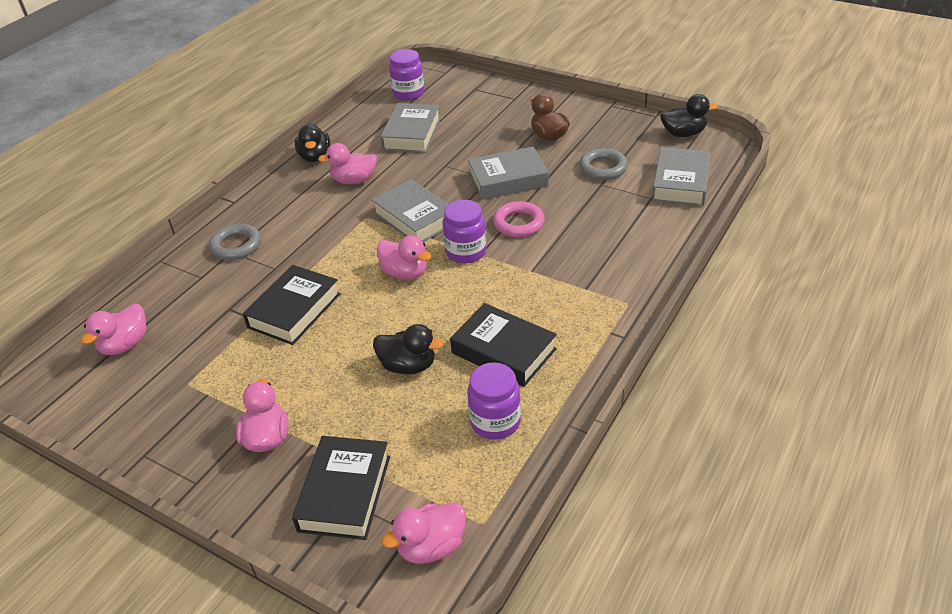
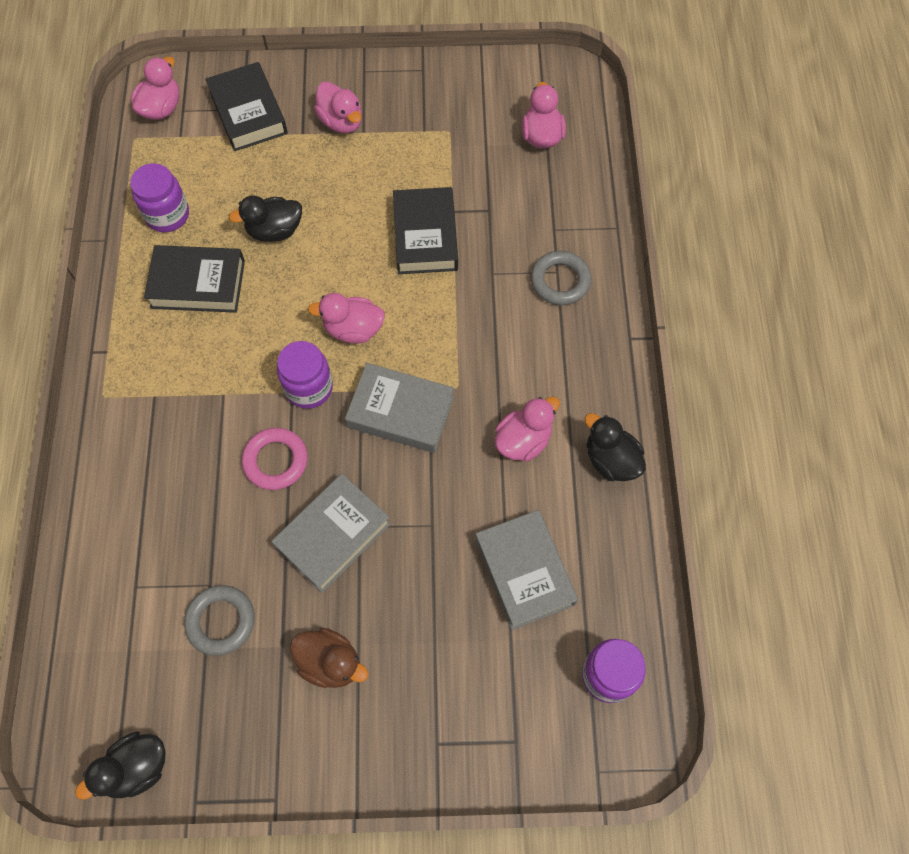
camera: 145 degrees right, 25 degrees up
grey book [652,147,711,206] -> none

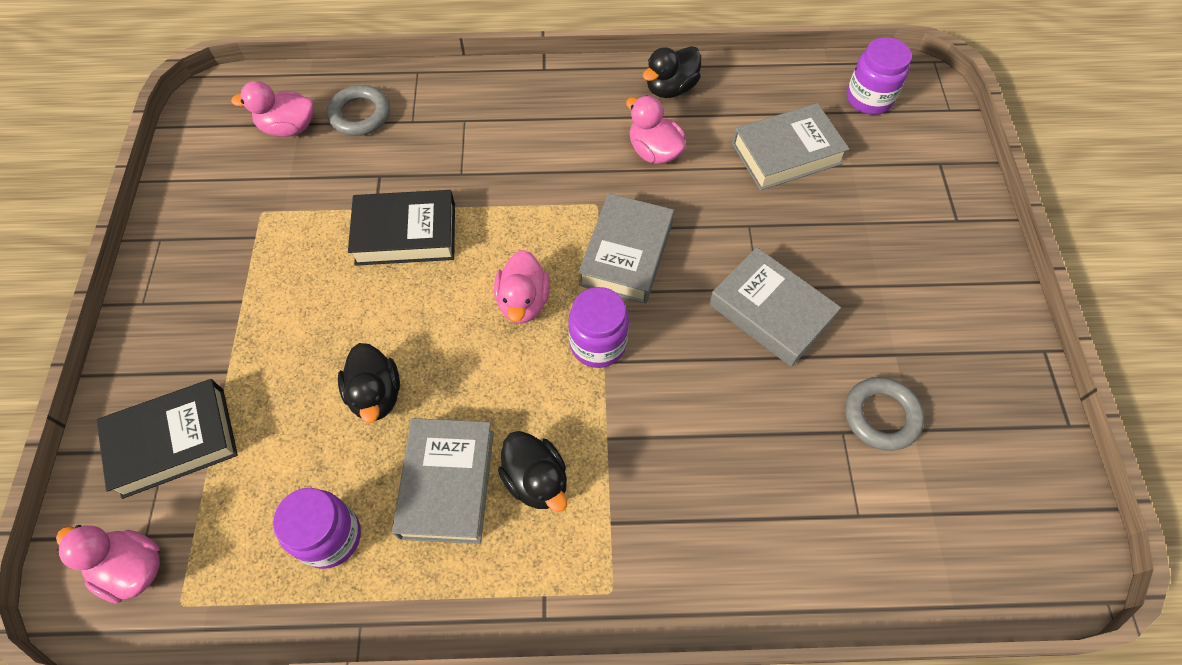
camera: 90 degrees left, 5 degrees down
black duck [75,732,166,800] -> black duck moved to [498,431,567,512]
black book [144,245,245,313] -> grey book [392,418,494,544]
pink ring [242,428,308,490] -> none
brown duck [290,628,368,688] -> none
pink duck [314,81,362,133] -> none
grey ring [531,251,591,305] -> grey ring moved to [327,85,390,136]

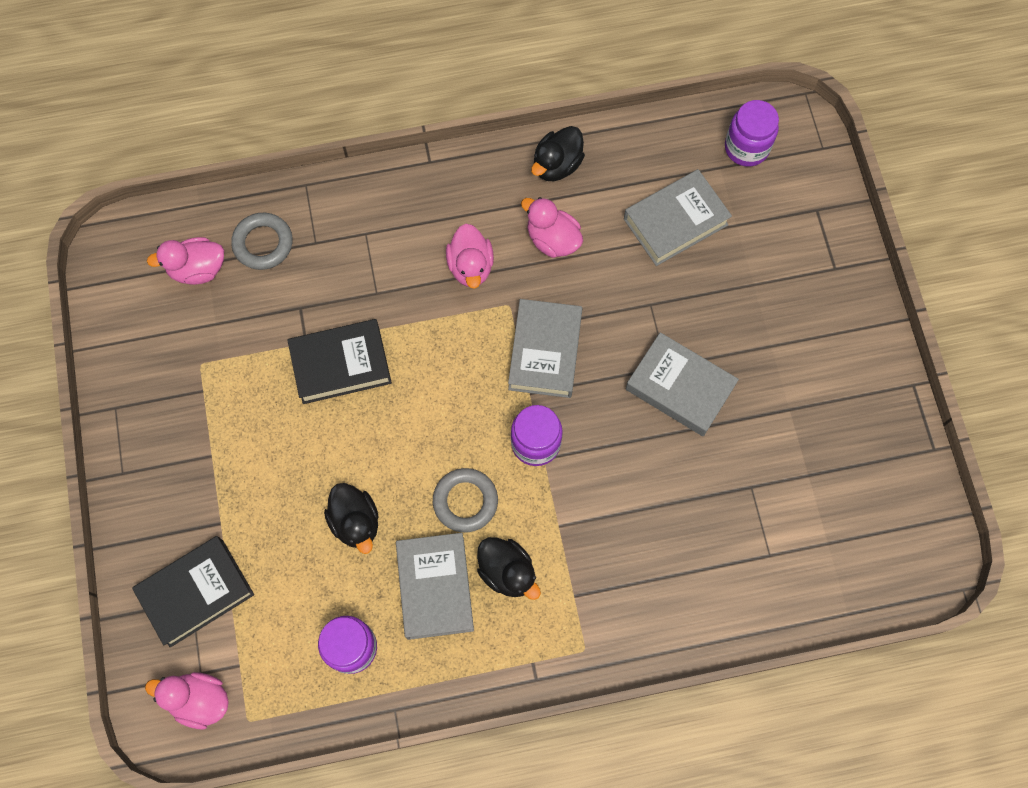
camera: 10 degrees left, 10 degrees up
pink duck [494,250,550,324] -> pink duck moved to [446,224,494,289]
grey ring [845,377,924,451] -> grey ring moved to [433,468,498,532]

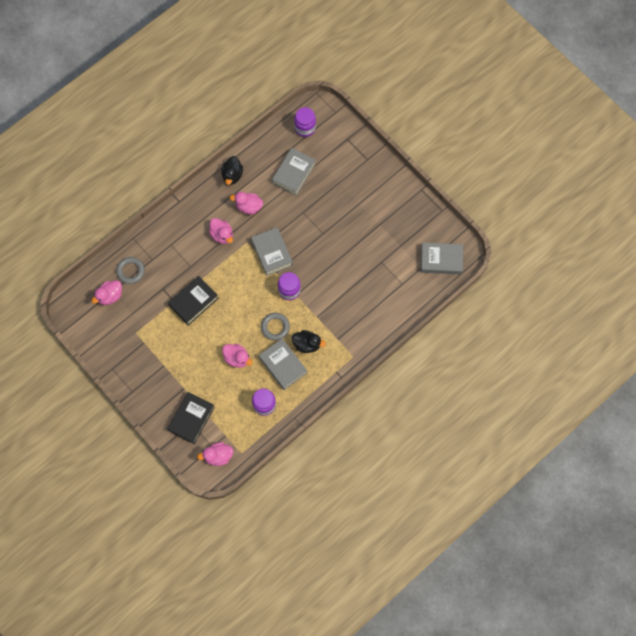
camera: 30 degrees left, 0 degrees up
black duck [324,483,379,554] -> pink duck [222,344,253,368]
grey book [626,332,739,436] -> grey book moved to [421,242,463,275]

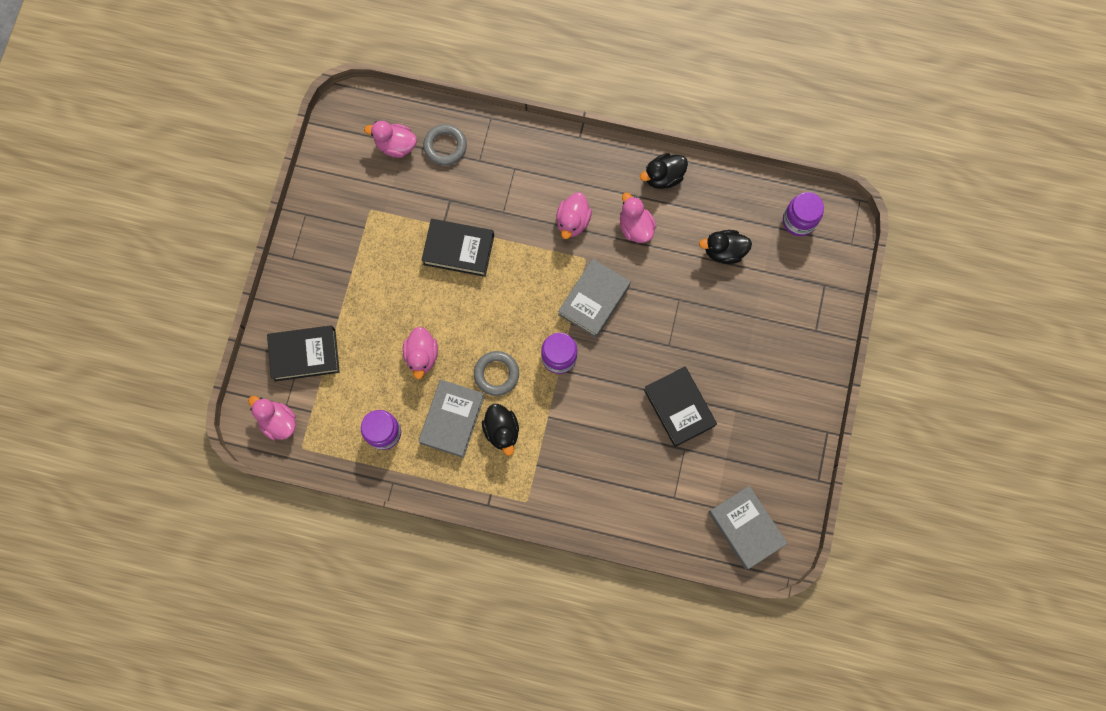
camera: 55 degrees right, 5 degrees up
grey book [272,148,316,196] -> black duck [699,230,752,264]
none -> black book [644,366,717,447]

